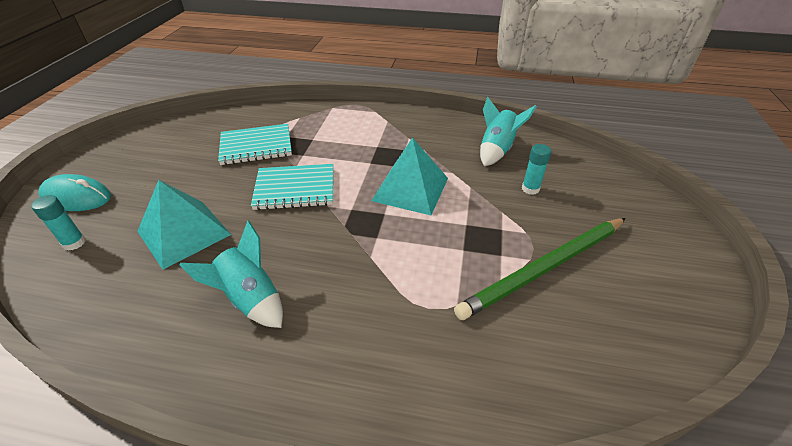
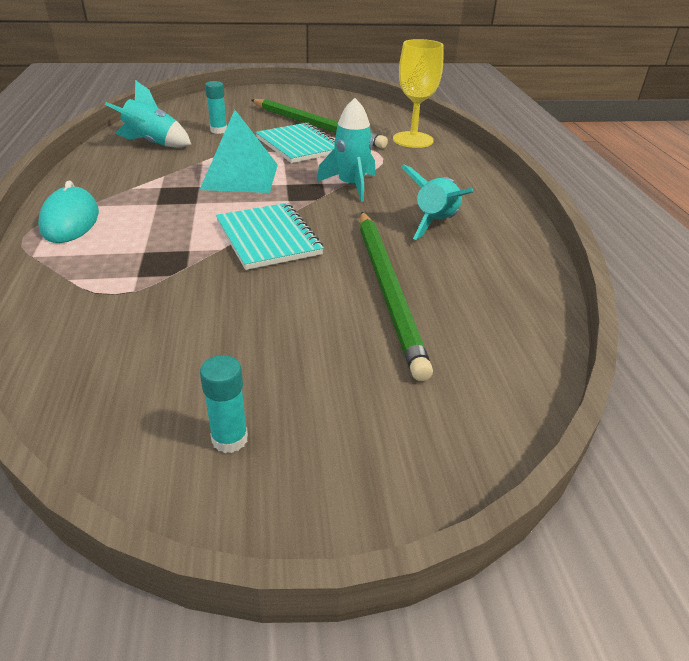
camera: 110 degrees left, 5 degrees down
turquoise glue stick [31,195,86,251] -> turquoise glue stick moved to [200,355,248,453]
turquoise mouse [38,174,111,211] -> turquoise mouse moved to [38,180,99,243]
turquoise pyramid [137,180,231,269] -> green pencil [360,212,433,381]
turquoise notebook [218,124,292,165] -> turquoise notebook moved to [256,123,335,163]
none -> turquoise rocket [317,98,375,202]
none -> yellow goblet [393,39,444,148]

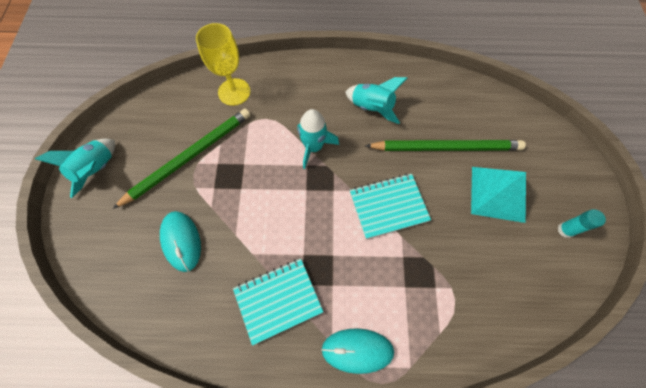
camera: 80 degrees left, 30 degrees up
turquoise rocket [105,80,191,148] -> turquoise rocket moved to [35,139,115,198]
turquoise pyramid [200,110,278,193] -> turquoise pyramid moved to [471,167,526,223]
turquoise glue stick [205,81,227,134] -> turquoise mouse [160,211,201,272]
turquoise notebook [256,123,335,163] -> turquoise notebook moved to [233,259,323,346]

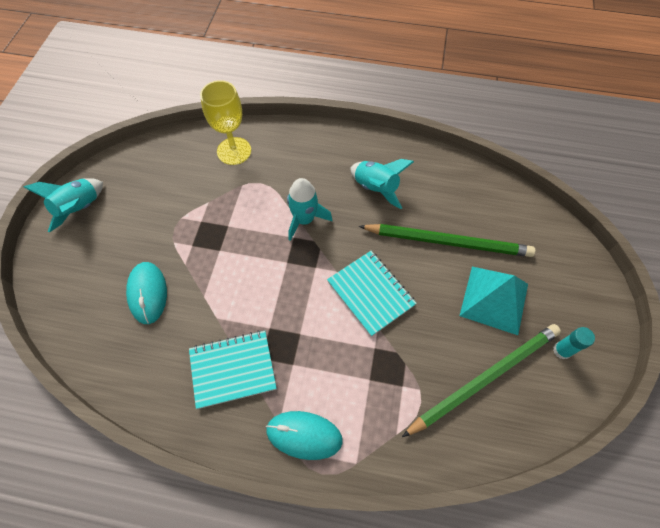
camera: 10 degrees right, 5 degrees down
green pencil [113,109,250,209] -> green pencil moved to [402,324,561,437]
turquoise notebook [350,174,431,239] -> turquoise notebook turned 60 degrees clockwise [327,251,417,337]

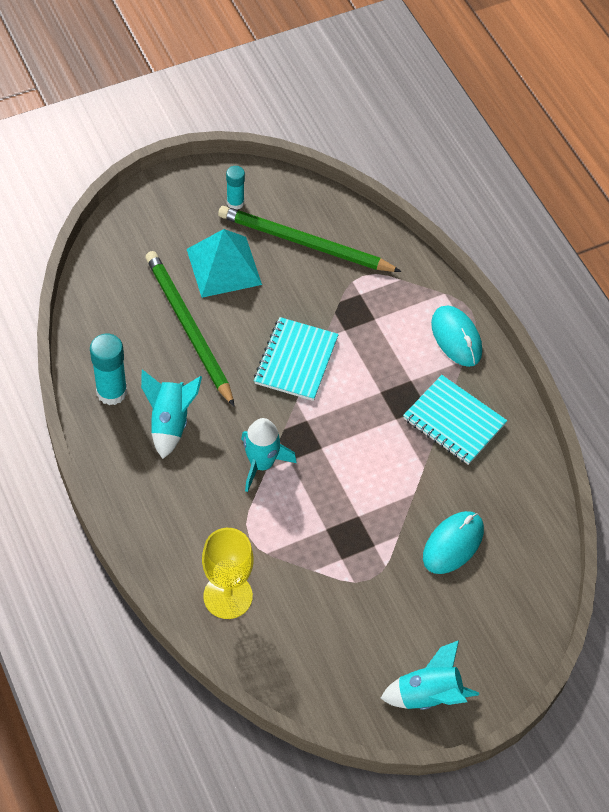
camera: 130 degrees left, 5 degrees down
none -> turquoise glue stick [90,334,127,405]

